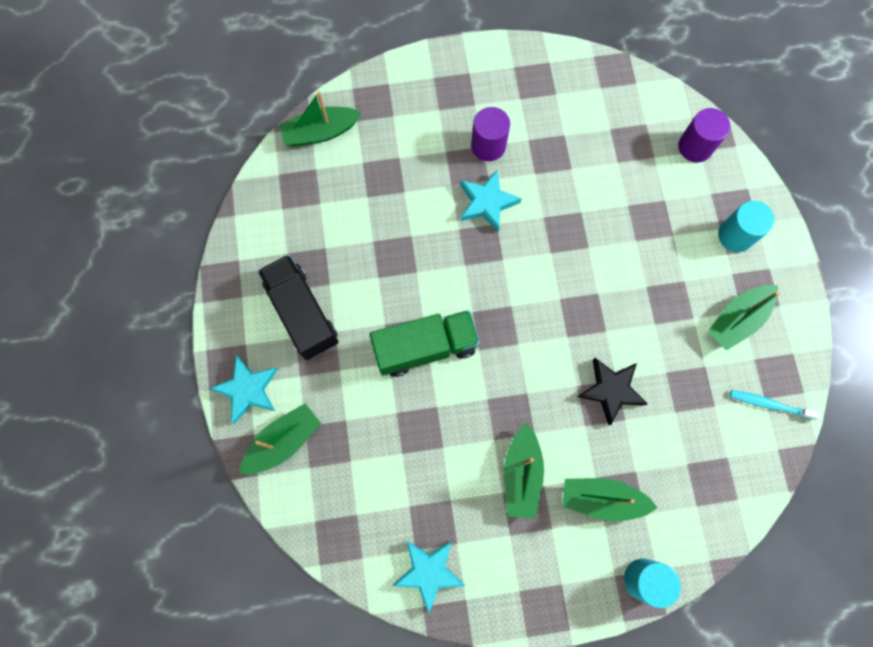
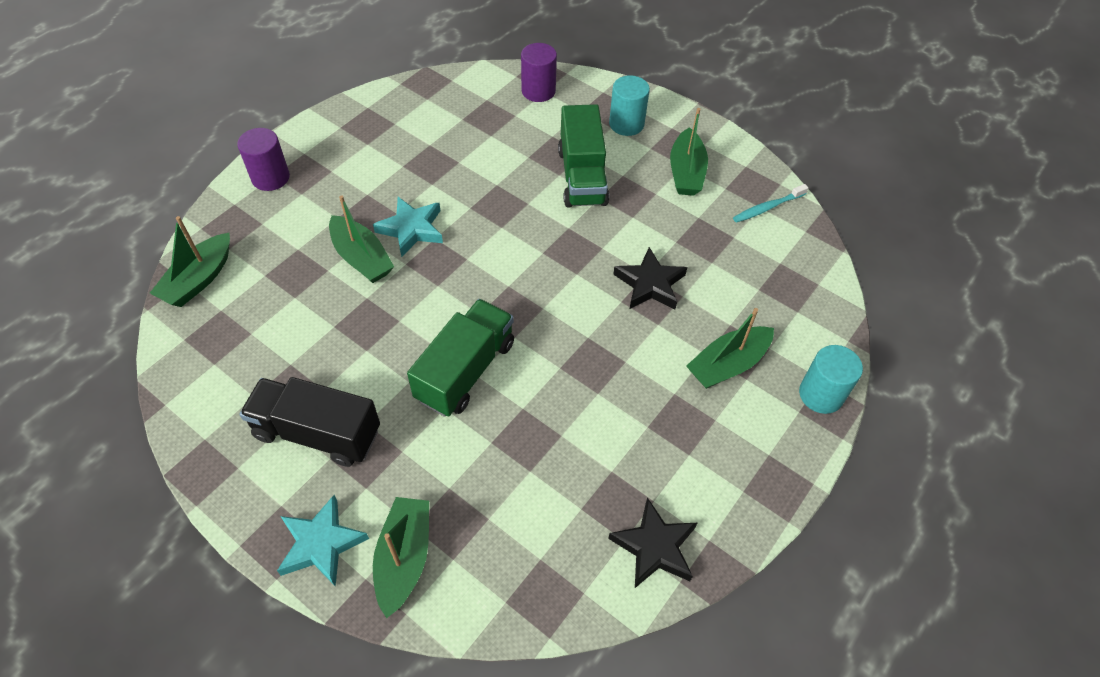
camera: 45 degrees left, 20 degrees down
turquoise star [392,541,465,614] -> black star [608,497,697,588]
purple cylinder [471,107,510,161] -> purple cylinder moved to [237,128,290,191]
green boat [504,423,544,519] -> green boat moved to [329,195,394,283]
none -> green truck [558,104,609,207]

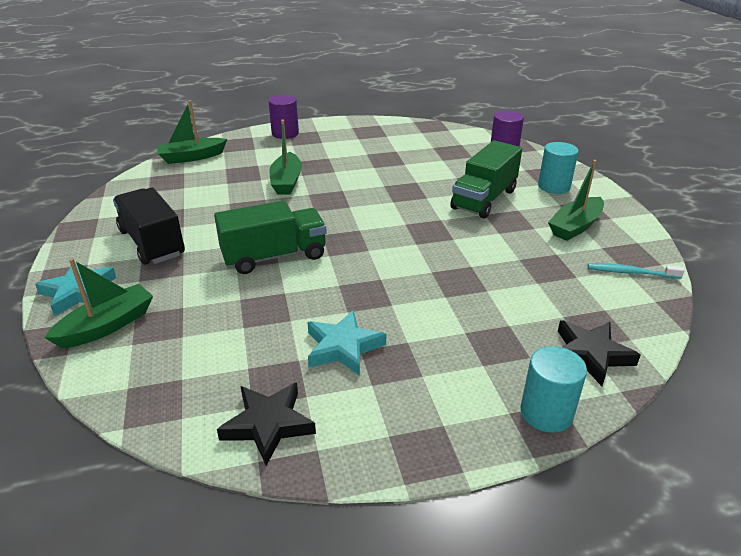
camera: 40 degrees right, 20 degrees down
turquoise star [373,197,443,257] -> turquoise star moved to [308,310,386,376]
black star [613,247,687,309] -> black star moved to [558,320,641,386]
green boat [686,308,774,389] -> none

